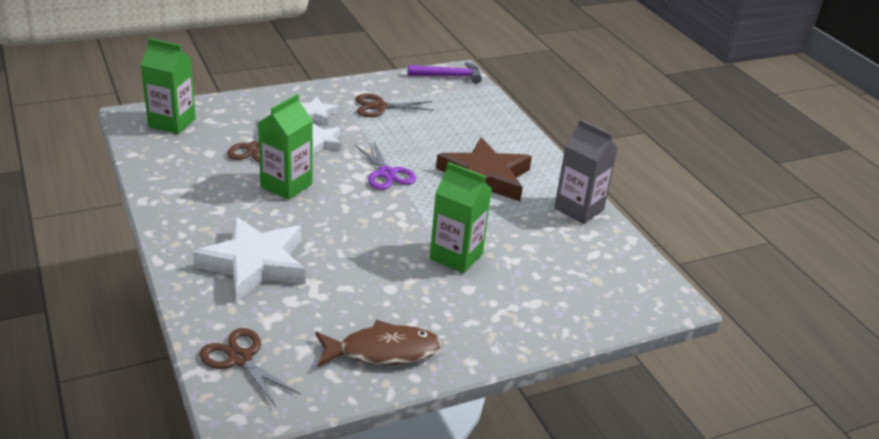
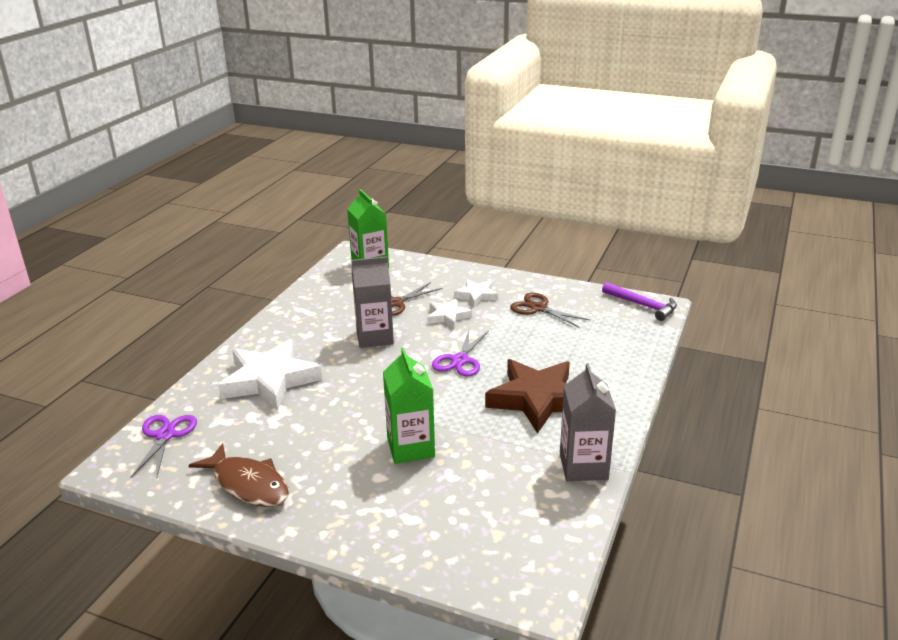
camera: 50 degrees right, 5 degrees down
brown scissors [199,328,300,407] -> purple scissors [130,415,197,479]
green carton [258,94,313,200] -> grey carton [352,257,394,348]

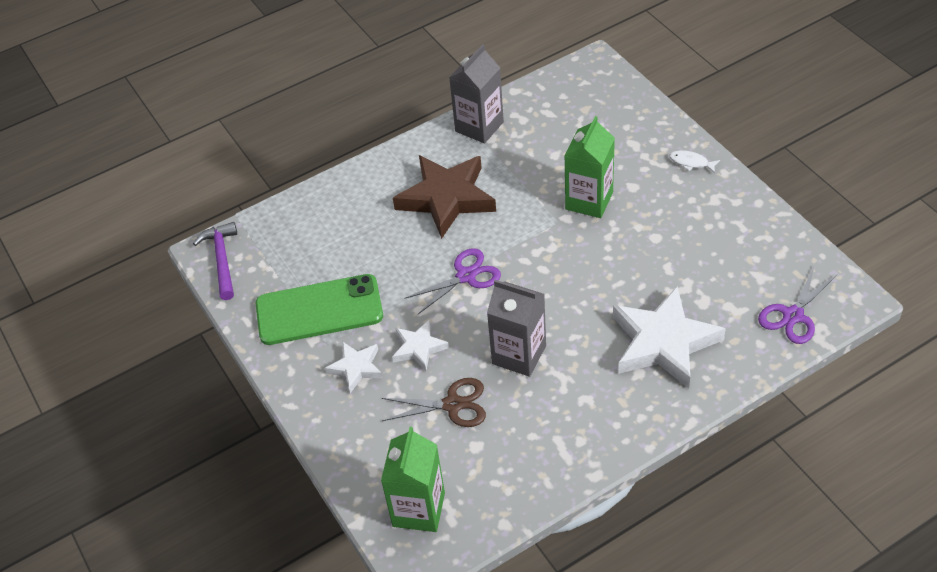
camera: 140 degrees left, 20 degrees up
brown fish [189,443,289,507] -> none
brown scissors [510,293,590,328] -> green phone [255,274,383,345]
none -> white fish [669,150,720,173]

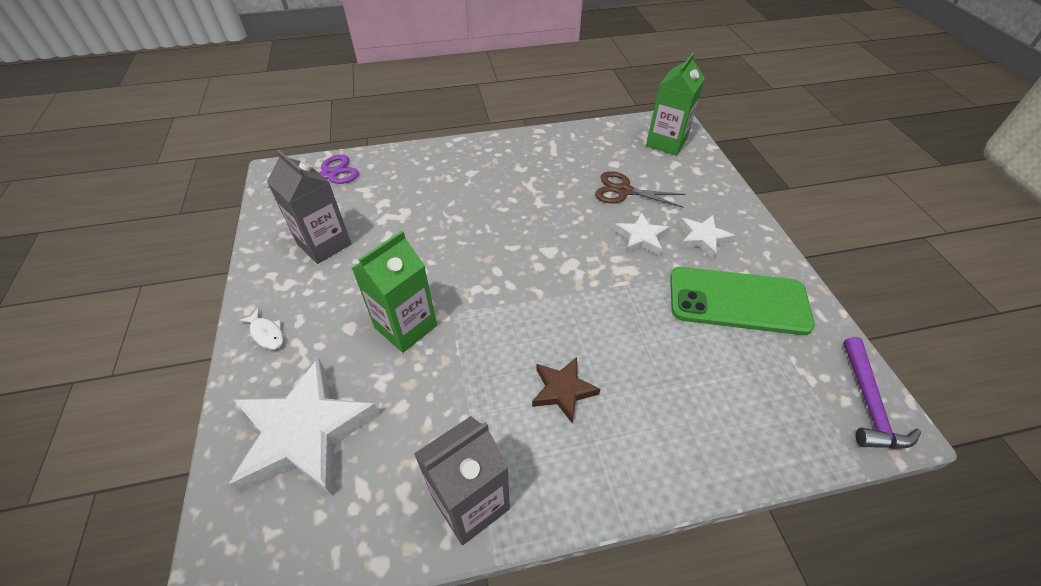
camera: 165 degrees left, 0 degrees up
brown star [393,155,496,239] -> brown star [532,357,600,423], size x0.51
purple scissors [404,248,501,314] -> none
grey carton [487,280,546,377] -> grey carton moved to [267,150,351,264]
white star [613,286,726,389] -> white star moved to [228,358,380,496]

